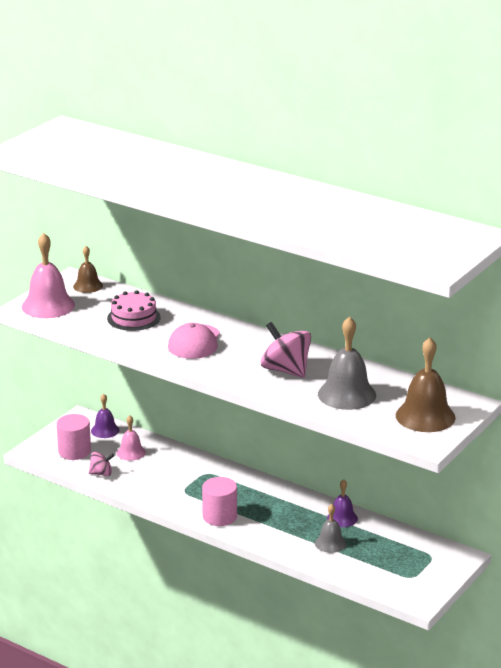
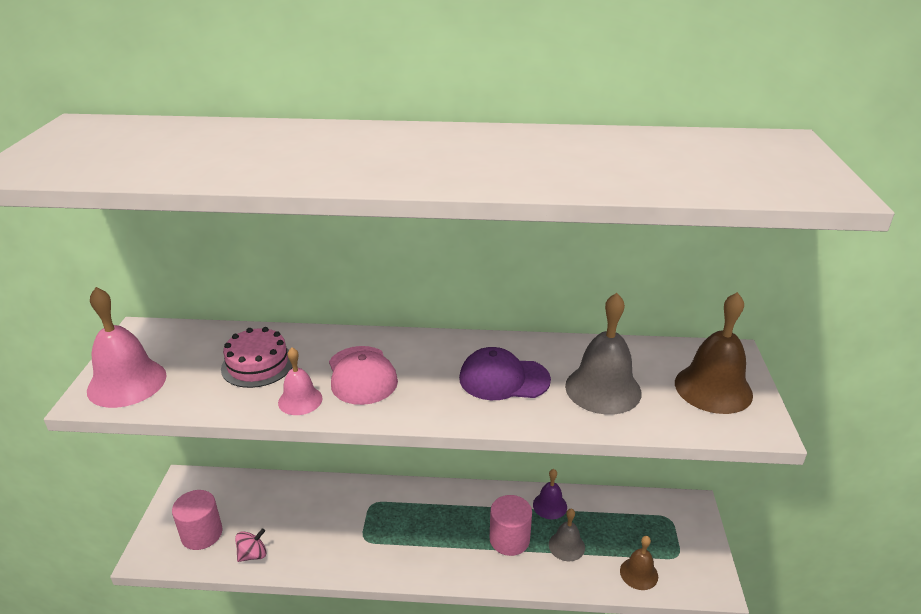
camera: 30 degrees left, 5 degrees up
brown bell [73,246,103,293] -> brown bell moved to [620,536,658,590]
purple bell [91,393,119,438] -> none
pink bell [117,415,146,461] -> pink bell moved to [278,348,323,415]
pink cylinder [202,477,237,526] -> pink cylinder moved to [490,495,532,556]
pink spinning top [261,322,311,378] -> purple cap [459,347,551,400]

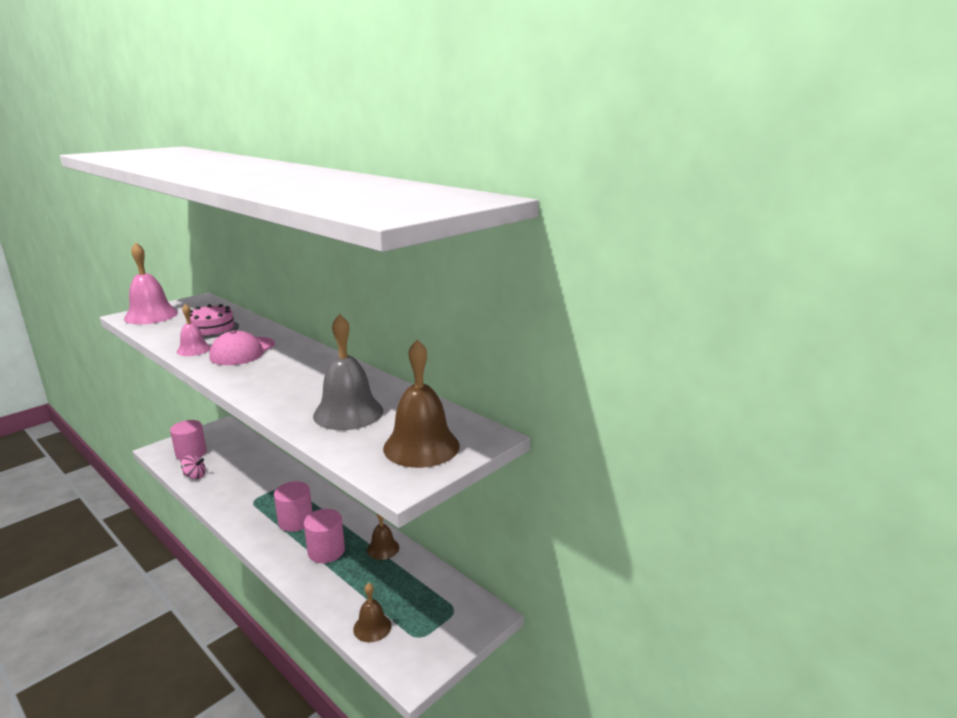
camera: 40 degrees right, 10 degrees down
purple cap [459,347,551,400] -> none
purple bell [533,469,567,519] -> brown bell [367,514,399,560]
grey bell [549,509,585,561] -> none
none -> pink cylinder [274,481,313,532]

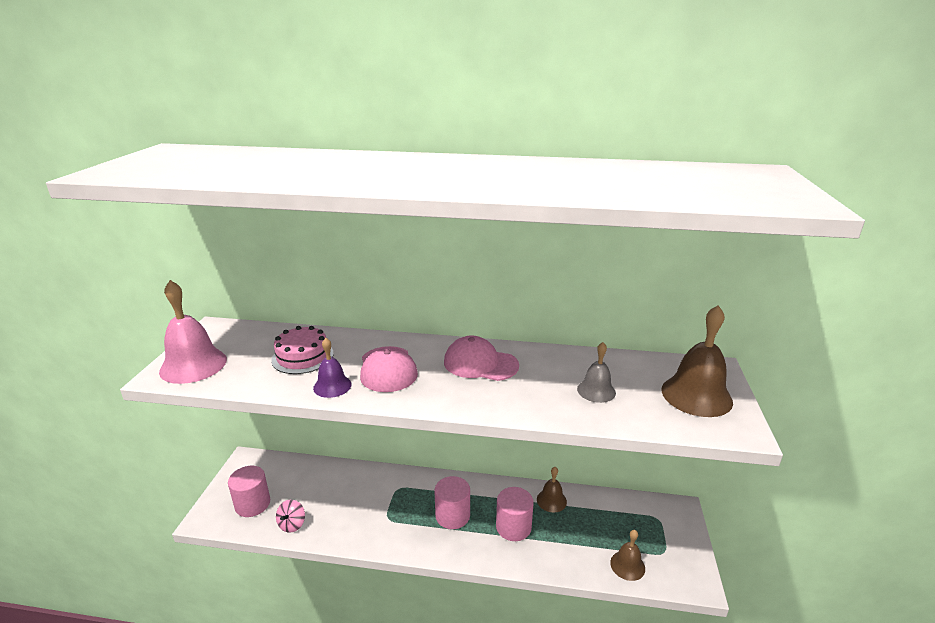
camera: 35 degrees left, 5 degrees up
pink bell [177,304,211,356] -> purple bell [313,338,352,398]
pink spinning top [181,455,206,479] -> pink spinning top turned 135 degrees clockwise [276,499,305,533]
grey bell [313,314,383,430] -> grey bell [577,342,616,403], size x0.57
none -> pink cap [444,336,519,381]

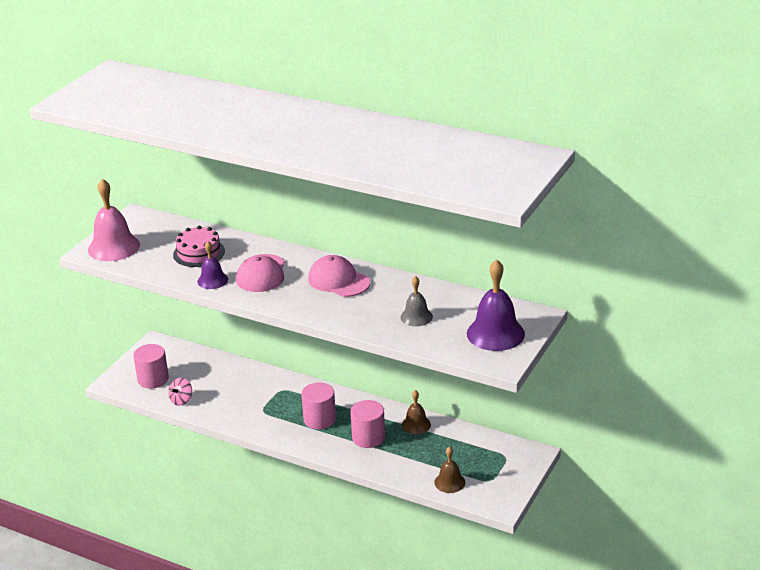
camera: 20 degrees right, 5 degrees up
brown bell [662,305,733,417] -> purple bell [467,259,525,351]

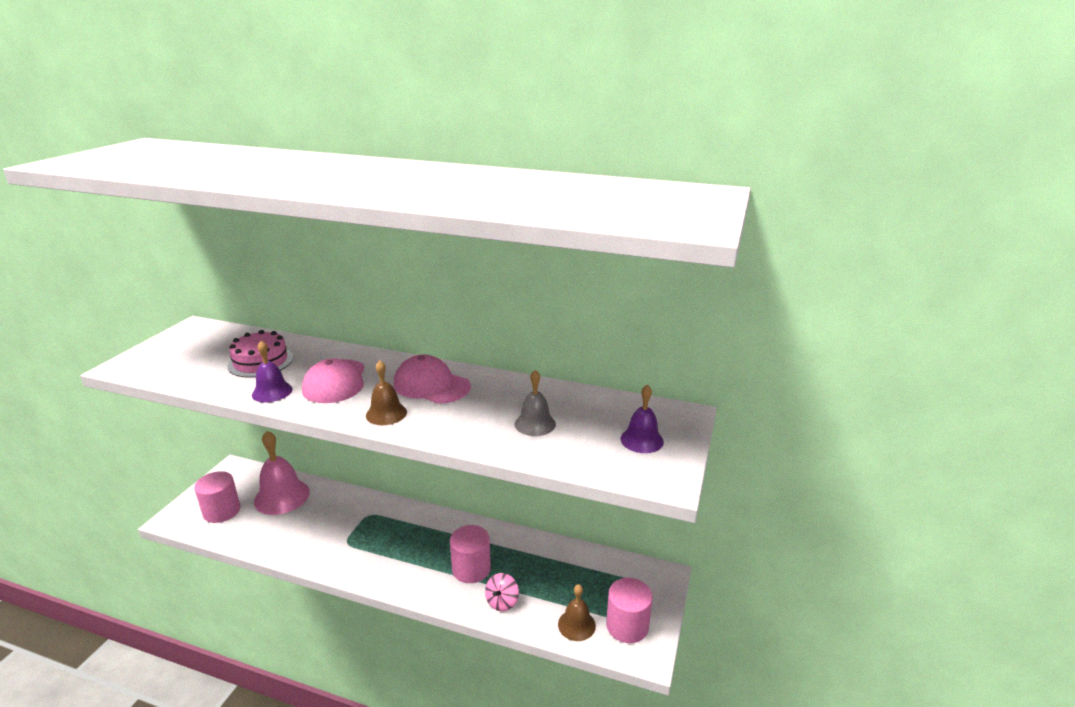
camera: 10 degrees left, 5 degrees down
pink bell [88,179,140,261] -> pink bell moved to [254,431,310,515]
pink spinning top [168,378,192,406] -> pink spinning top moved to [485,573,519,611]
pink cylinder [301,383,336,429] -> pink cylinder moved to [606,578,653,643]
brown bell [402,390,431,434] -> brown bell moved to [366,360,407,425]
purple bell [467,259,525,351] -> purple bell [620,385,664,453], size x0.57

